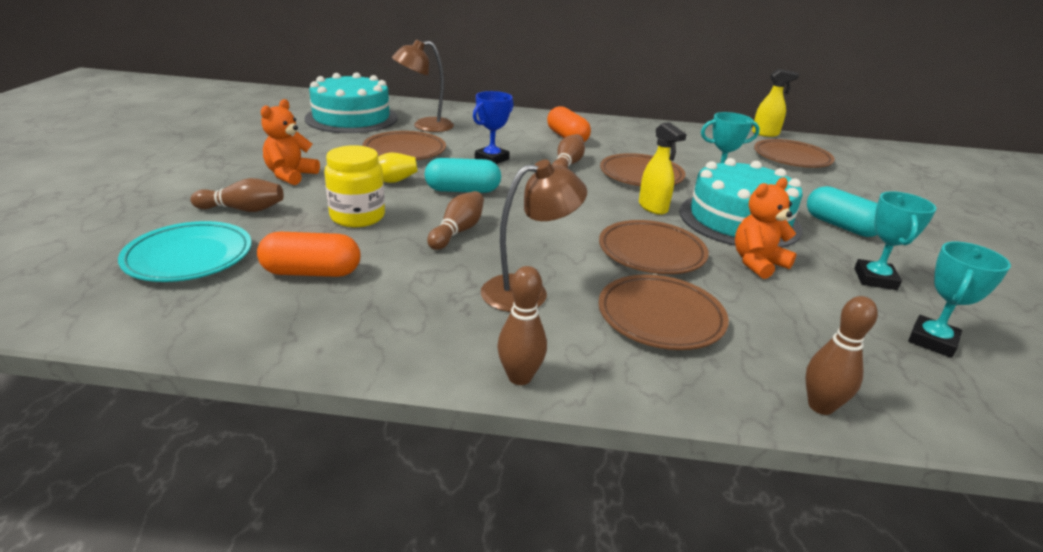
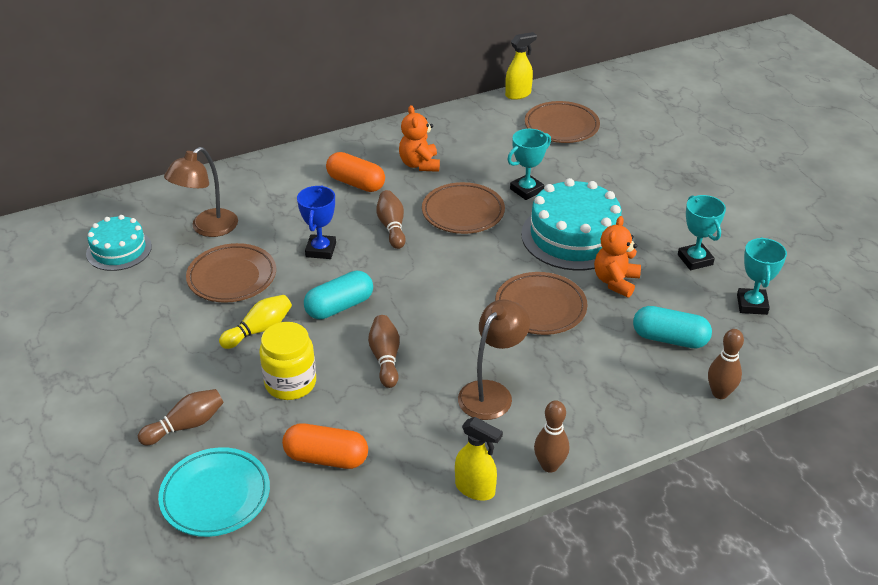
camera: 30 degrees left, 10 degrees up
orange capsule [257,232,360,277] -> orange capsule turned 45 degrees clockwise [282,423,368,469]
orange teddy bear [261,99,320,185] -> orange teddy bear moved to [399,105,440,172]
turquoise cake [304,73,397,133] -> turquoise cake [86,215,152,271], size x0.60
brown plate [598,274,729,350] -> none
yellow spray bottle [639,122,687,215] -> yellow spray bottle moved to [455,417,503,501]
turquoise capsule [807,186,877,237] -> turquoise capsule moved to [633,306,712,348]

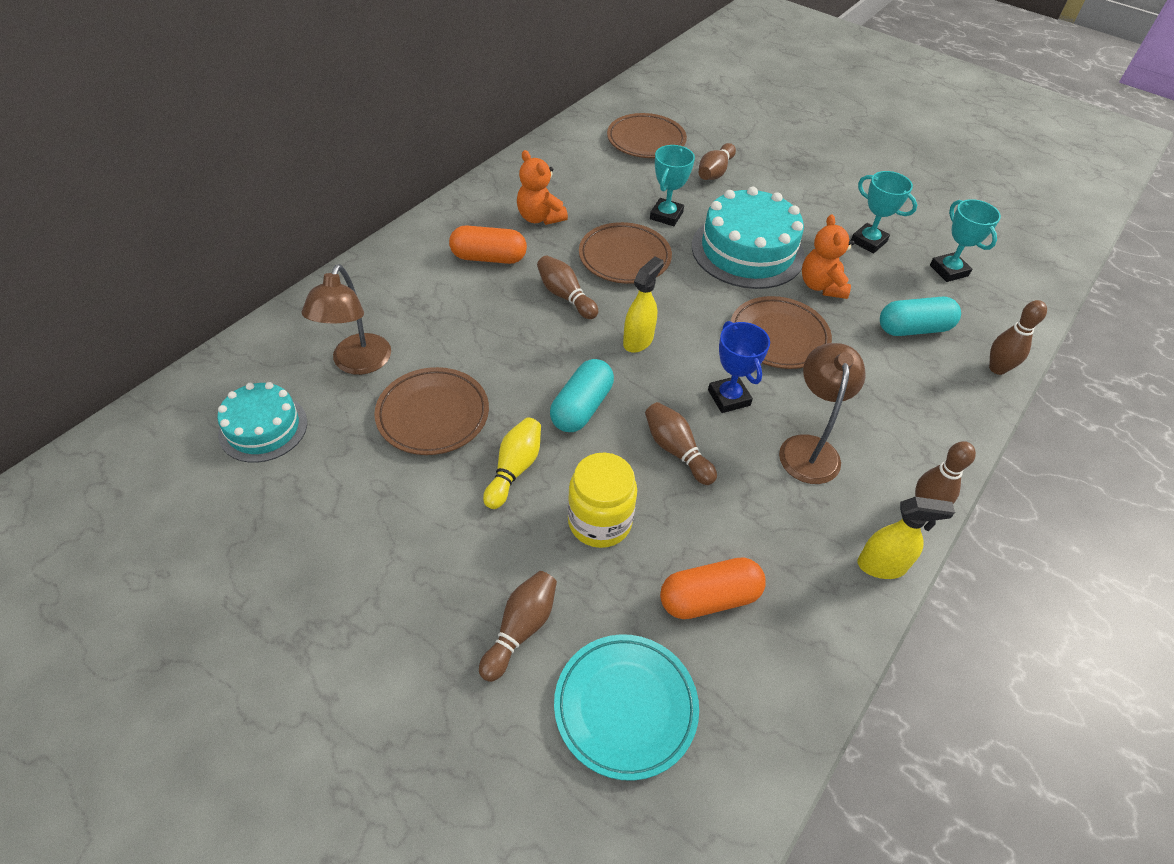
camera: 30 degrees left, 10 degrees up
blue trophy [297,185,336,259] -> blue trophy moved to [708,321,770,413]
yellow spray bottle [505,32,537,100] -> yellow spray bottle moved to [623,257,664,353]
none -> brown bowling pin [699,143,736,180]

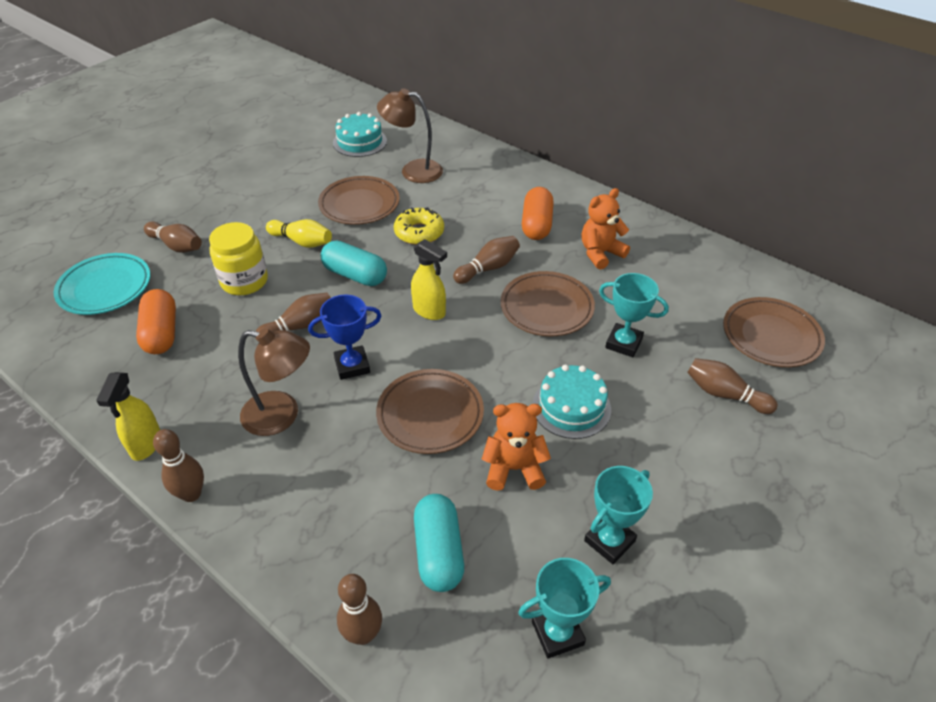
camera: 95 degrees right, 5 degrees down
turquoise cake [692,187,805,289] -> turquoise cake [533,364,611,439], size x0.60
none -> yellow donut [394,207,444,245]

